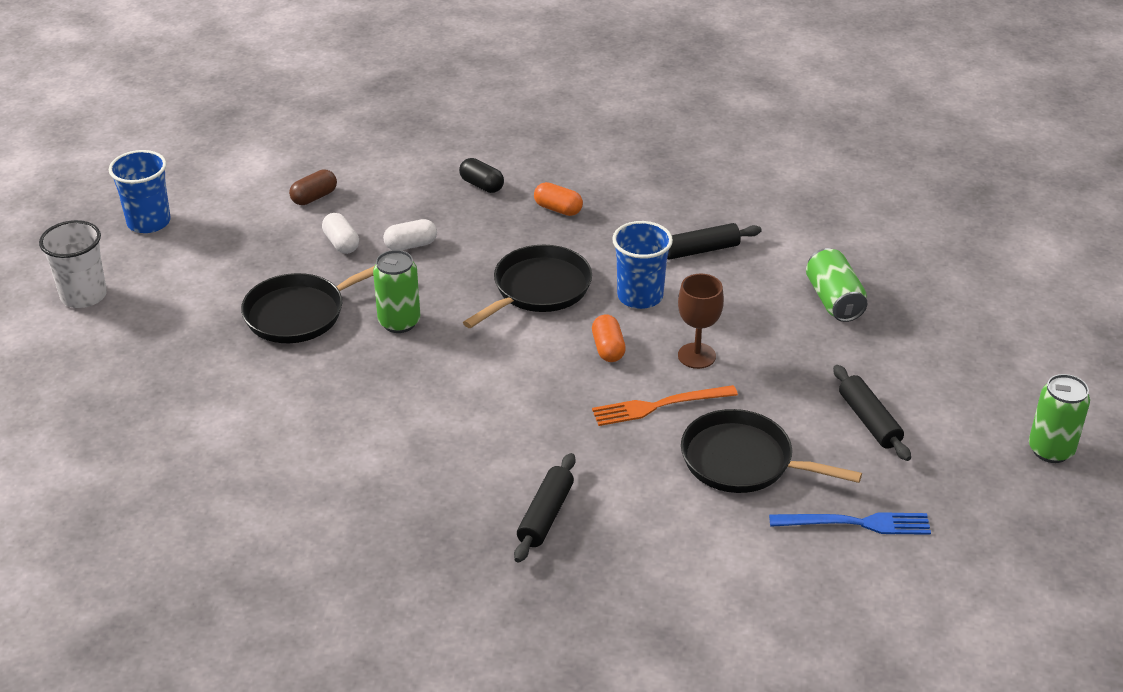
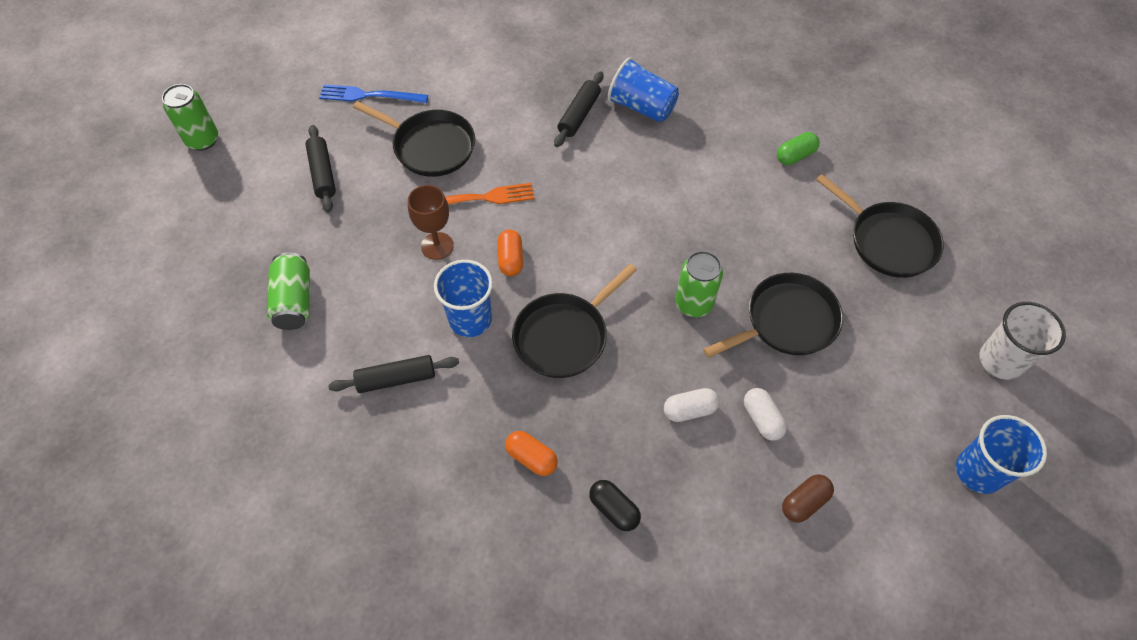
camera: 175 degrees left, 20 degrees up
none -> blue cup [608,57,679,123]
none -> green capsule [777,132,819,165]
none -> black pan [816,174,944,278]

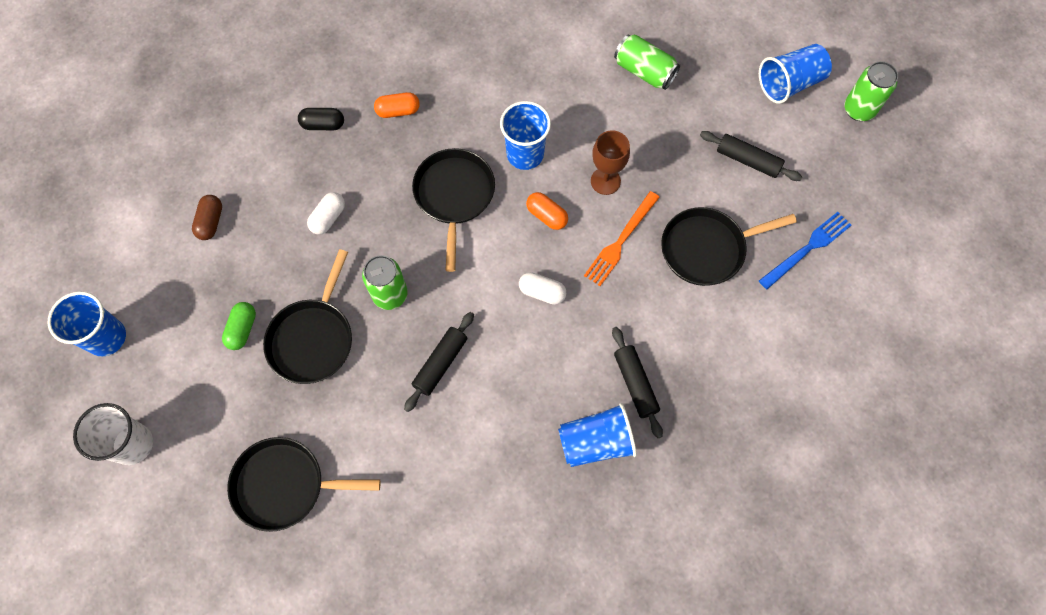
camera: 135 degrees right, 10 degrees up
black rolling pin [328,355,459,393] -> black rolling pin moved to [404,312,474,412]
white capsule [744,388,787,441] -> white capsule moved to [519,272,566,305]
green capsule [777,132,819,165] -> green capsule moved to [222,302,256,350]
none -> blue cup [759,44,832,104]

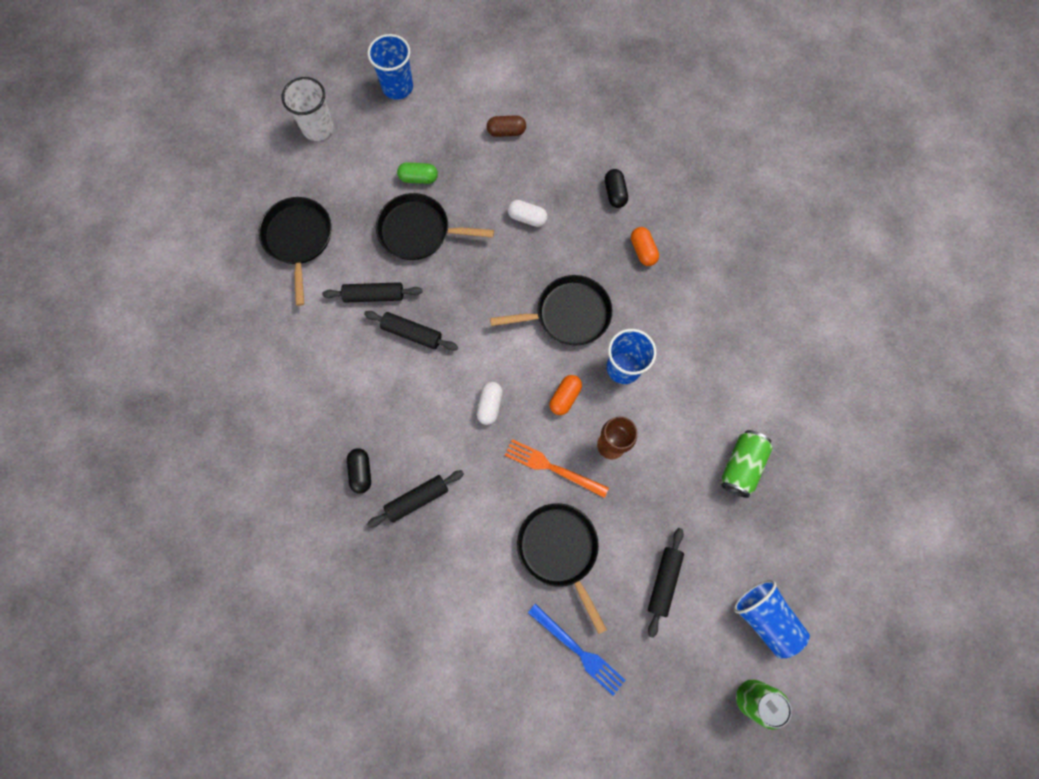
camera: 80 degrees right, 5 degrees up
green can [362,255,408,310] -> none
blue cup [558,403,637,467] -> black capsule [347,448,371,494]
none -> black rolling pin [322,282,423,303]

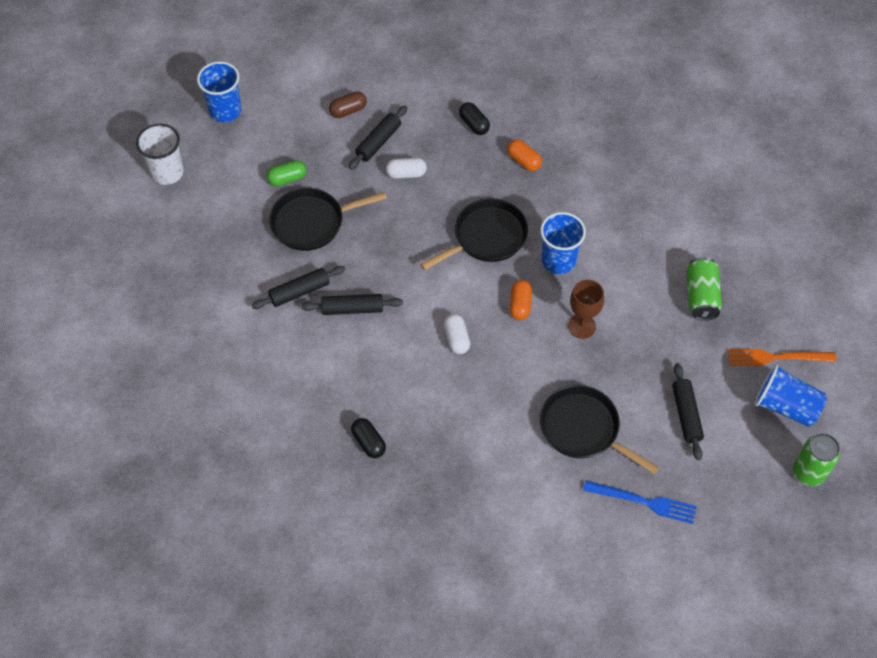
camera: 25 degrees left, 15 degrees down
black pan [259,197,331,306] -> none
black rolling pin [367,470,464,528] -> black rolling pin moved to [348,106,407,170]
orange fork [505,439,609,498] -> orange fork moved to [728,349,836,366]

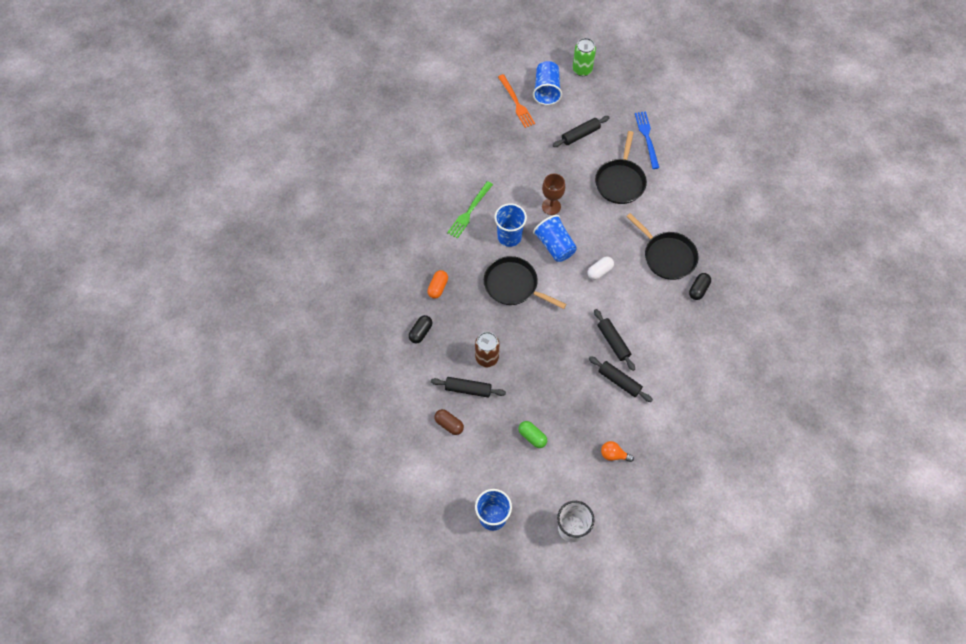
camera: 115 degrees left, 5 degrees up
black pan [269,188,387,251] -> black pan moved to [626,213,698,280]
white capsule [386,158,427,179] -> brown can [475,332,500,368]
orange capsule [510,280,532,320] -> blue cup [533,215,577,262]
green can [686,257,722,321] -> none
none -> green fork [447,181,493,239]
none -> orange light bulb [601,441,634,462]

